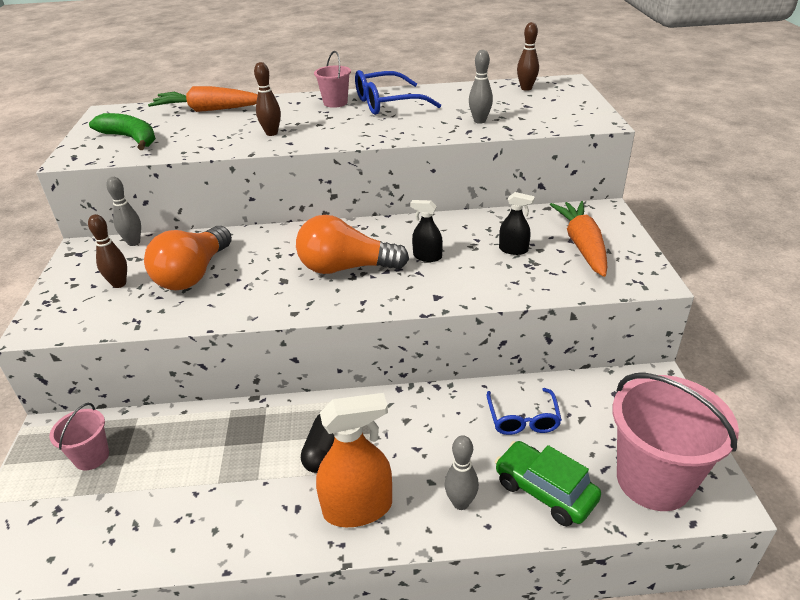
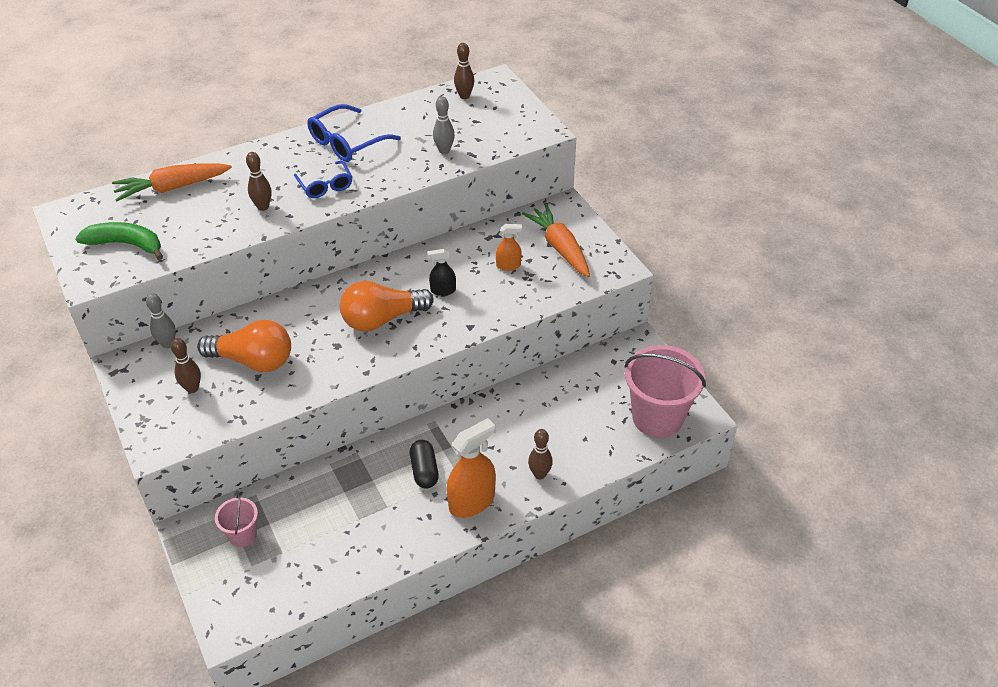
camera: 25 degrees left, 10 degrees up
orange light bulb [144,226,232,290] -> orange light bulb turned 75 degrees counterclockwise [197,320,291,372]
pink bucket [314,51,351,108] -> none
grey bowling pin [444,435,479,510] -> brown bowling pin [528,429,553,479]
blue glasses [487,388,562,435] -> blue glasses moved to [294,160,352,198]
green car [495,441,601,526] -> none
black spray bottle [499,192,535,255] -> orange spray bottle [496,224,522,271]

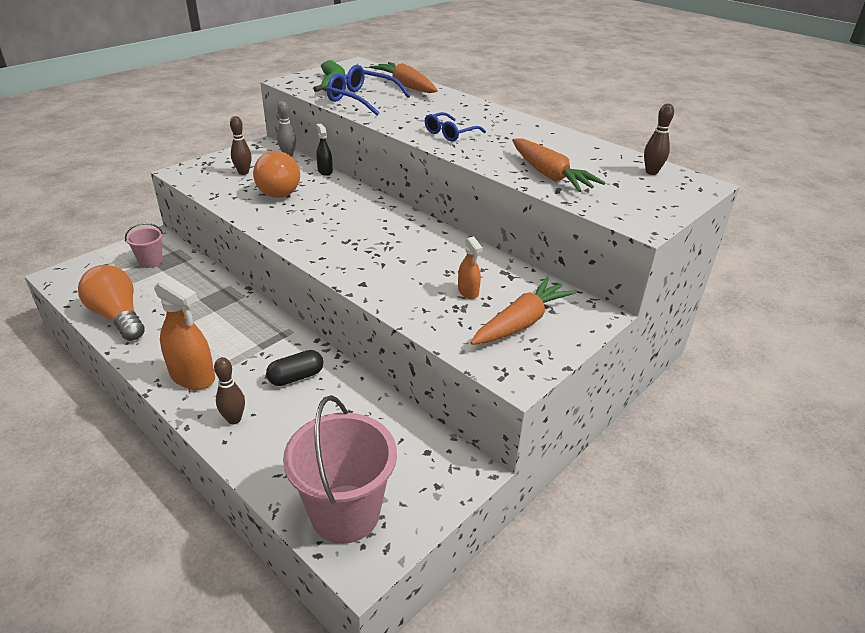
camera: 70 degrees right, 10 degrees down
brown bowling pin [246,152,271,211] -> none
blue glasses [307,104,401,162] -> blue glasses moved to [327,65,410,116]
orange light bulb [340,281,434,332] -> orange light bulb moved to [78,265,145,341]
black capsule [410,440,439,489] -> black capsule moved to [266,350,323,386]
black spray bottle [427,249,456,296] -> black spray bottle moved to [316,123,333,176]
grey bowling pin [433,96,455,154] -> orange carrot [512,139,606,192]

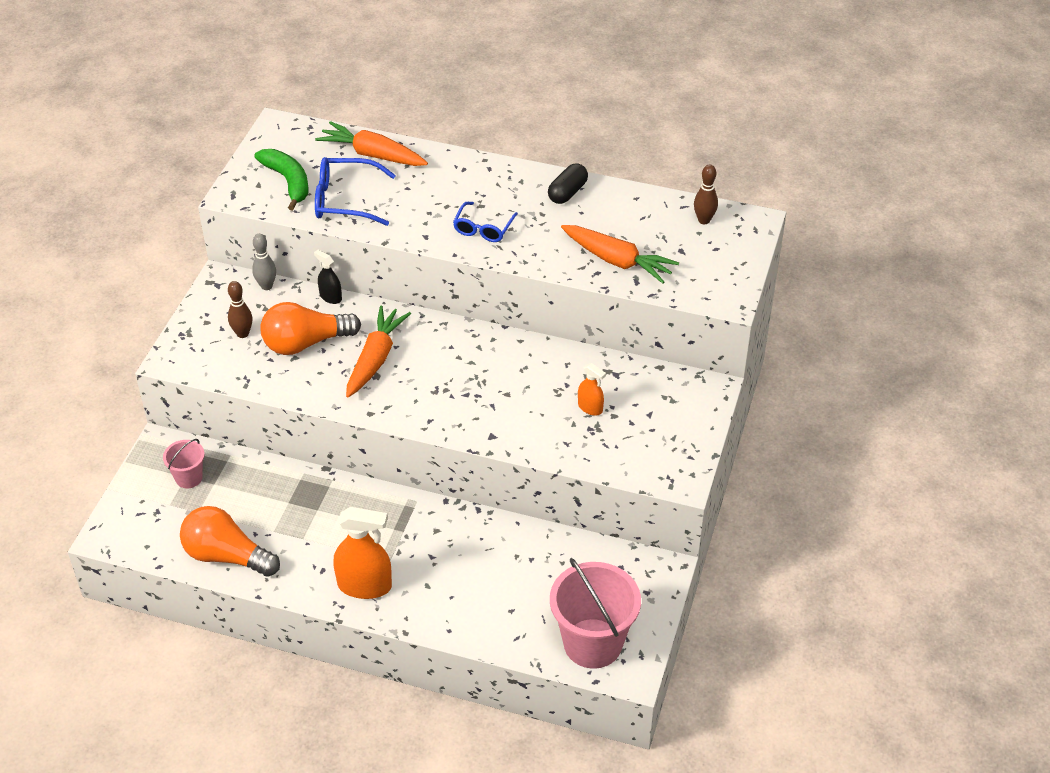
camera: 25 degrees left, 10 degrees up
brown bowling pin [214,357,245,424] -> none
orange light bulb [253,151,300,198] -> orange light bulb turned 105 degrees clockwise [260,302,361,355]
black capsule [266,350,323,386] -> black capsule moved to [548,163,588,204]
orange carrot [470,277,576,345] -> orange carrot moved to [346,306,411,398]

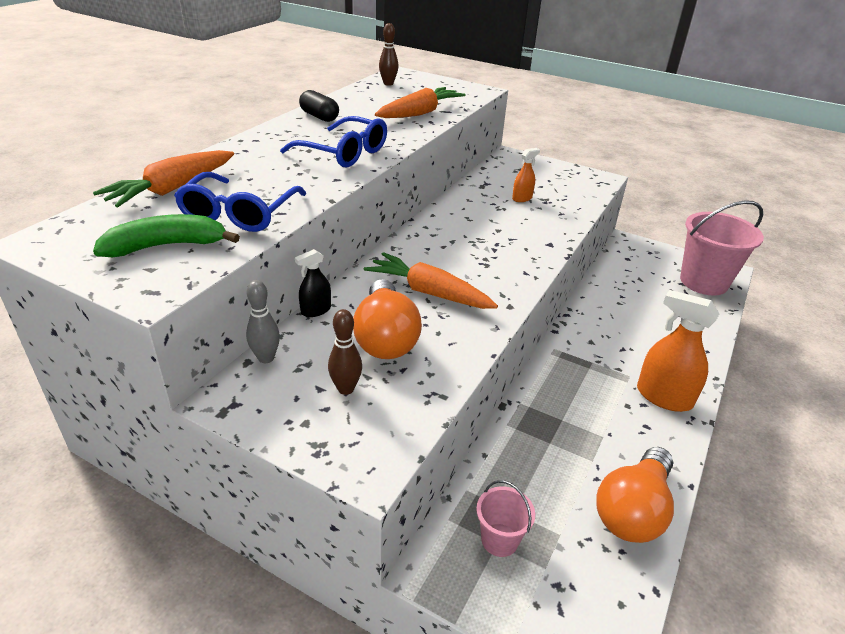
camera: 80 degrees left, 10 degrees down
orange spray bottle [333,507,392,599] -> orange spray bottle turned 75 degrees counterclockwise [637,290,719,412]
blue glasses [453,202,518,242] -> blue glasses [280,116,387,167], size x1.51

